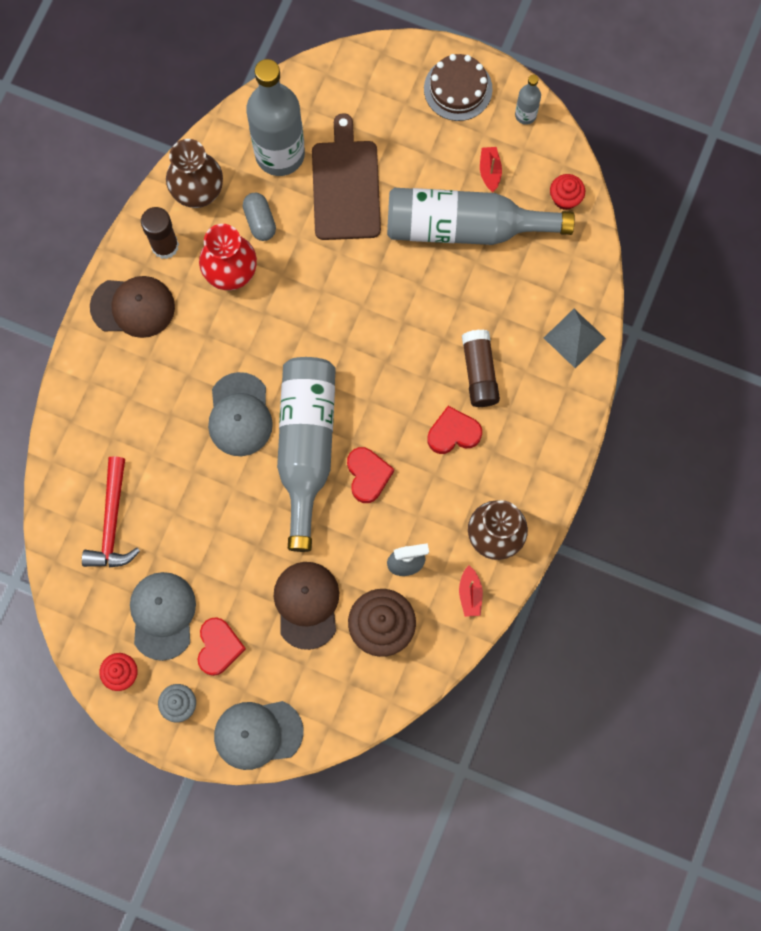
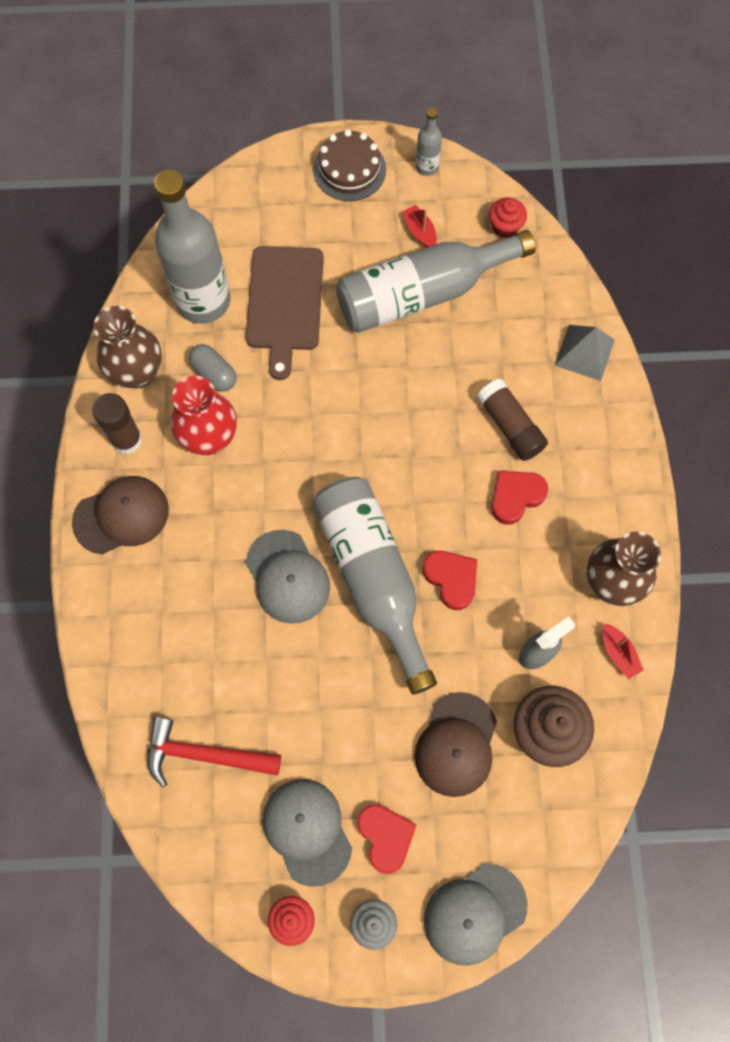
camera: 25 degrees left, 5 degrees down
red hammer [82,456,140,568] -> red hammer turned 120 degrees clockwise [148,717,281,788]
brown cap [274,562,339,650] -> brown cap turned 135 degrees counterclockwise [415,692,497,797]
brown cutting board [312,113,381,240] -> brown cutting board turned 150 degrees counterclockwise [246,246,324,380]

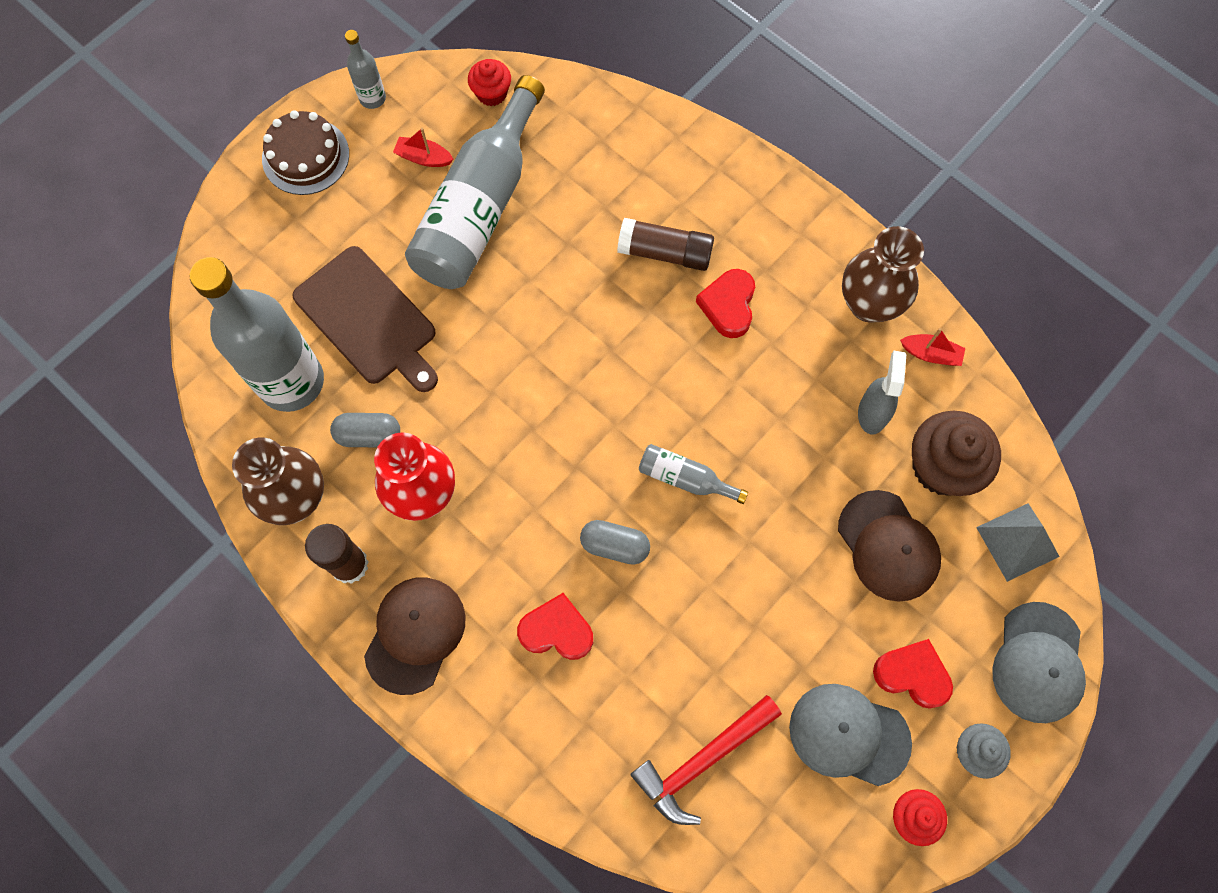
camera: 45 degrees left, 0 degrees up
grey cap [246,530,330,624] -> grey capsule [580,520,650,565]
grey bottle [312,477,437,695] -> grey bottle [639,444,748,504], size x0.44
red heart [423,551,477,610] -> red heart moved to [517,593,593,660]
grey pyramid [555,325,615,381] -> grey pyramid moved to [976,503,1060,582]

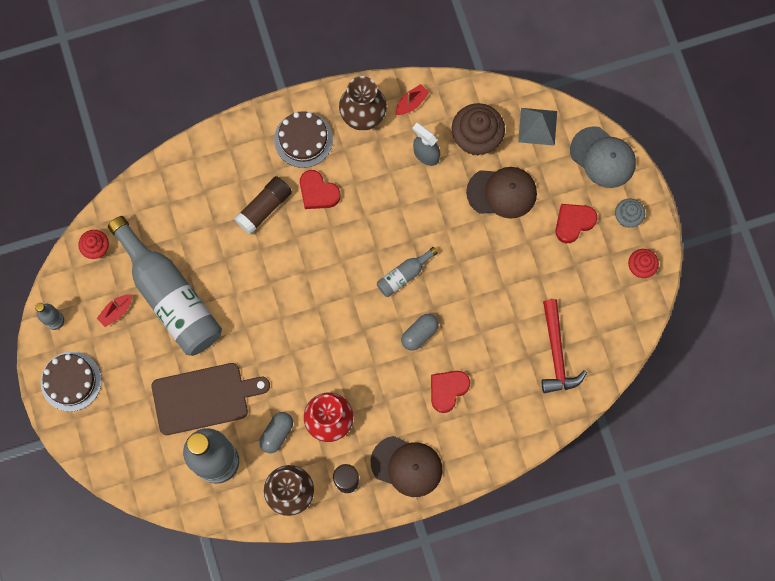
camera: 60 degrees left, 5 degrees up
brown cap [364,577,466,695] -> brown cap turned 150 degrees clockwise [371,436,442,497]
grey cap [789,684,912,786] -> none
none -> brown cake [274,111,333,168]

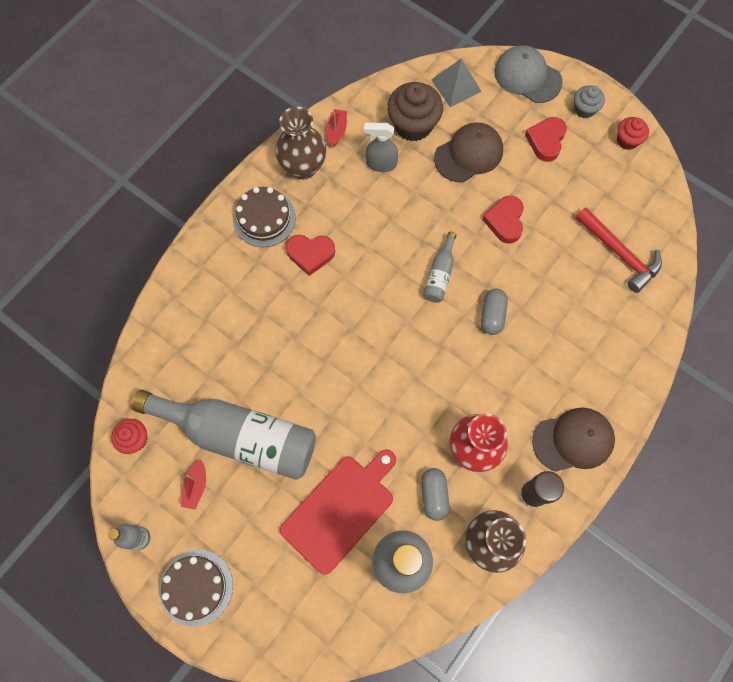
camera: 35 degrees left, 5 degrees down
brown cutting board [152,363,270,435] -> red cutting board [280,449,396,575]
brown glue stick [234,176,292,235] -> none
red heart [431,371,470,413] -> red heart moved to [482,196,524,244]
grey cap [570,126,636,188] -> grey cap turned 150 degrees counterclockwise [494,45,563,103]

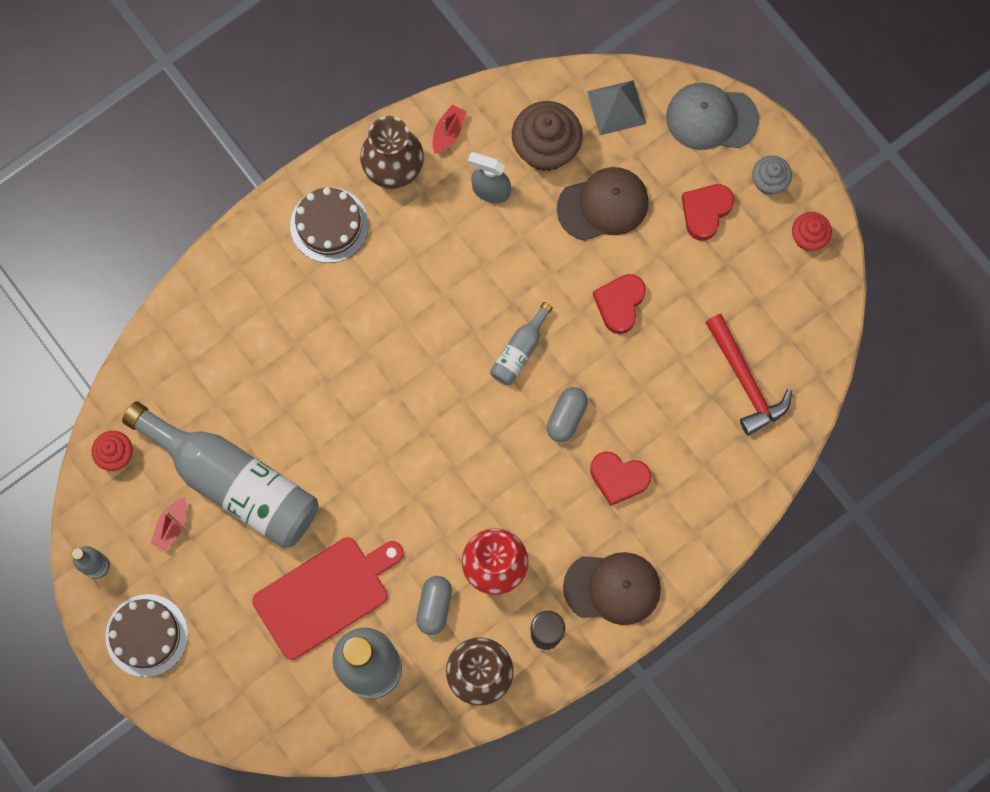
camera: 15 degrees right, 5 degrees up
red heart [286,235,335,276] -> red heart moved to [590,451,651,506]
grey cap [494,45,563,103] -> grey cap turned 45 degrees counterclockwise [666,83,759,150]

